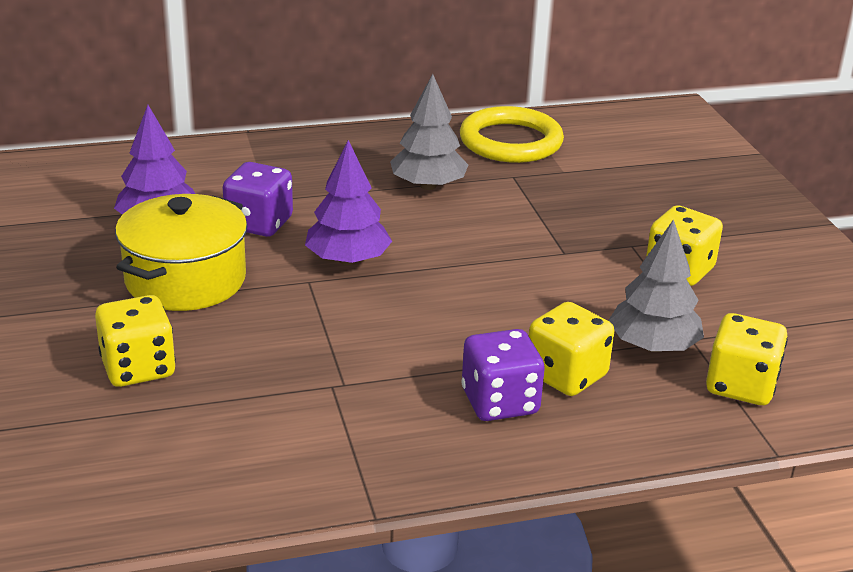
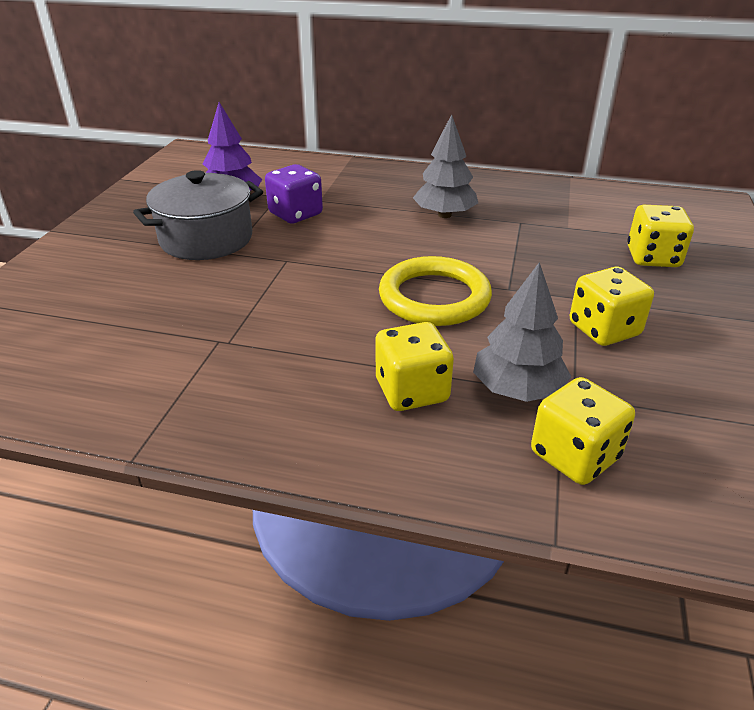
camera: 30 degrees right, 5 degrees up
yellow dice [95,295,176,387] -> yellow dice moved to [627,205,694,267]
yellow pot [115,194,247,311] -> grey pot [133,170,263,260]
purple tree [305,140,392,265] -> none
yellow ring [460,106,564,163] -> yellow ring moved to [379,256,492,326]
purple dice [461,329,545,421] -> none

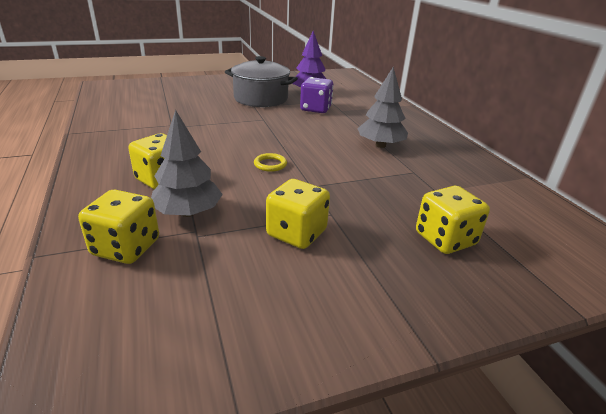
camera: 55 degrees right, 5 degrees down
yellow ring [379,256,492,326] -> yellow ring [254,153,287,172], size x0.42

